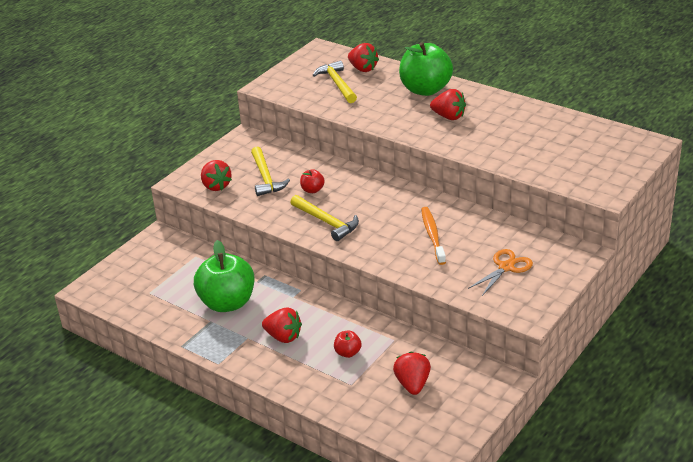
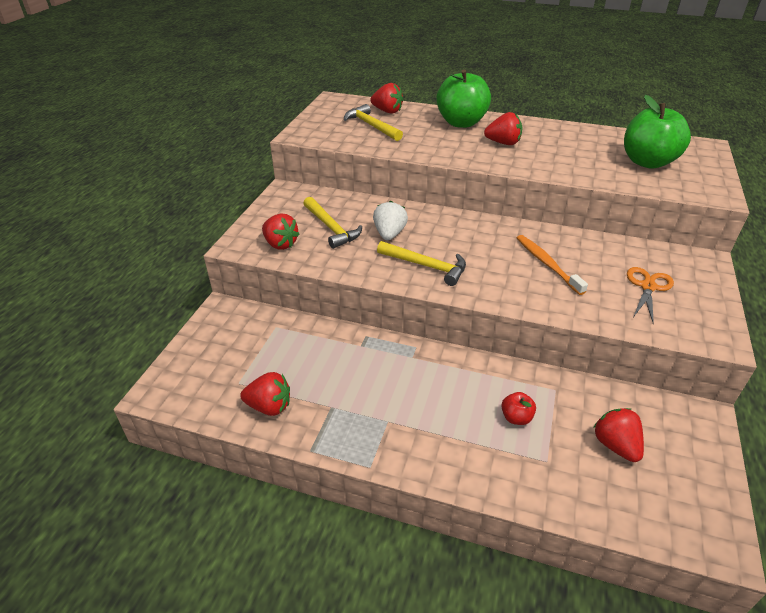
camera: 20 degrees left, 5 degrees up
green apple [194,240,254,312] -> green apple moved to [624,95,691,169]
red strawberry [262,307,302,343] -> red strawberry moved to [240,372,290,416]
red apple [300,169,325,193] -> white strawberry [373,201,408,240]

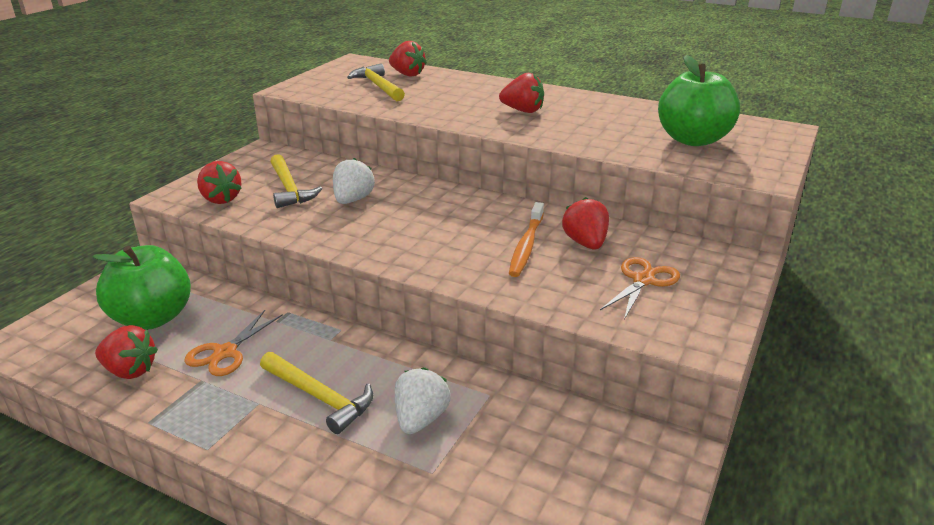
camera: 10 degrees right, 10 degrees down
yellow hammer [377,241,466,286] -> yellow hammer moved to [260,352,373,434]
green apple [436,70,491,128] -> green apple moved to [93,245,191,330]
red apple [501,392,536,425] -> white strawberry [395,367,451,434]
orange toothbrush [517,235,588,295] -> orange toothbrush turned 150 degrees counterclockwise [509,202,544,277]
red strawberry [593,408,644,462] -> red strawberry moved to [562,197,609,250]
none -> orange scissors [184,310,283,376]

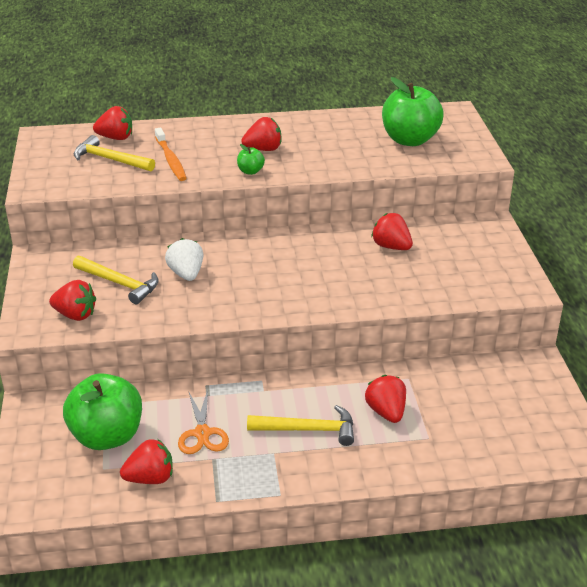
camera: 35 degrees left, 5 degrees up
white strawberry [395,367,451,434] -> red strawberry [365,375,406,423]
orange toothbrush [509,202,544,277] -> orange toothbrush moved to [155,128,187,181]
orange scissors [600,257,680,319] -> none
none -> green apple [237,144,265,175]

